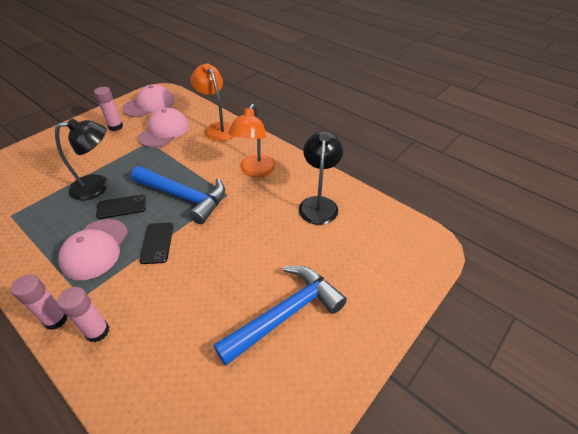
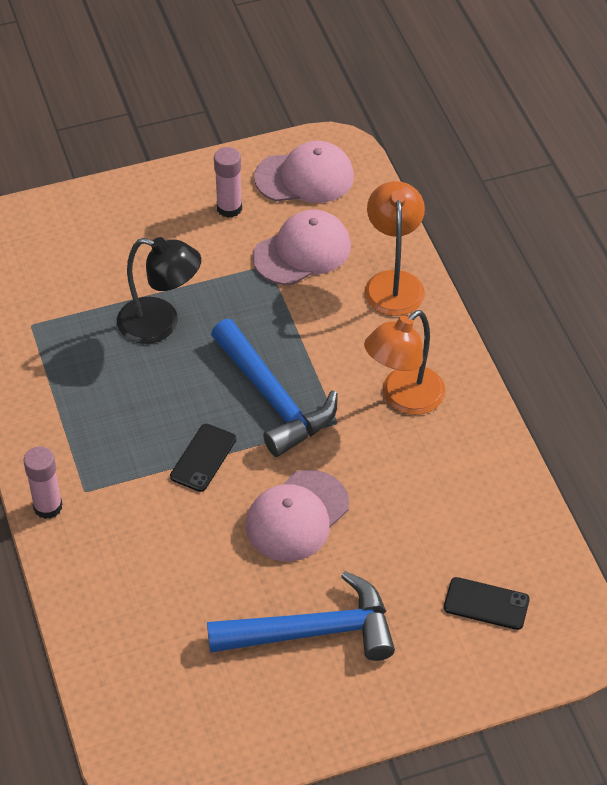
camera: 30 degrees right, 5 degrees up
pink glue stick [57,287,109,342] -> none
pink cap [58,219,128,280] -> pink cap moved to [246,470,349,561]
black phone [96,194,146,219] -> black phone moved to [444,577,530,630]
black lamp [299,131,343,225] -> none

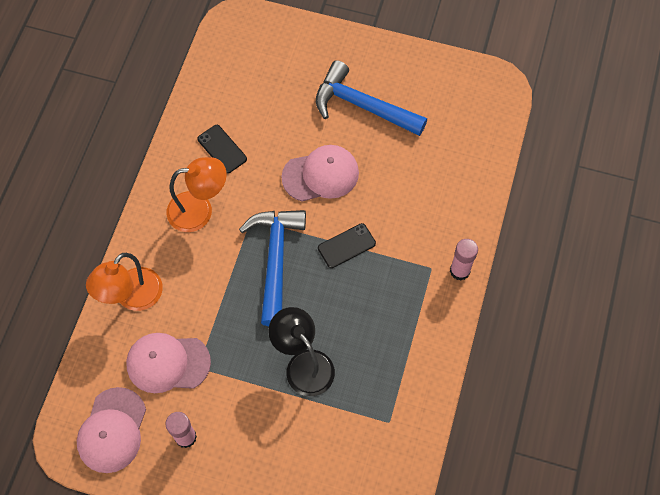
camera: 145 degrees left, 15 degrees up
pink cap [254,141,354,203] -> pink cap turned 105 degrees counterclockwise [77,387,146,473]
black phone [444,577,530,630] -> black phone moved to [197,125,247,174]

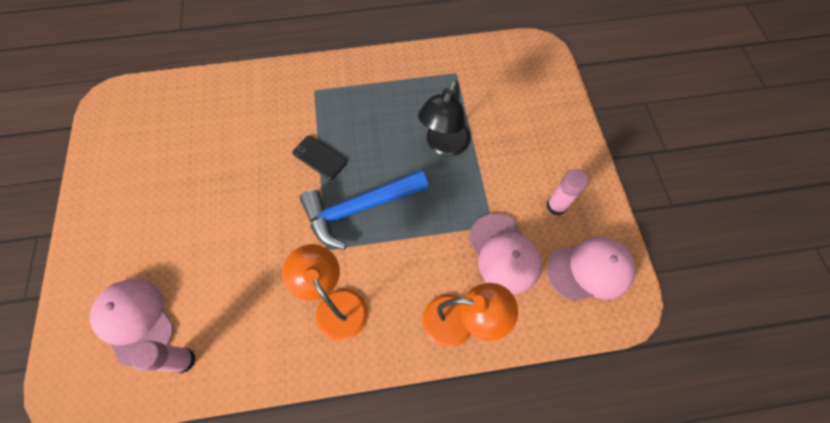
camera: 115 degrees left, 0 degrees up
black phone [197,125,247,174] -> none
pink cap [282,145,359,202] -> pink cap moved to [90,279,174,366]
blue hammer [316,60,427,136] -> none
pink glue stick [450,239,478,280] -> pink glue stick moved to [130,341,196,373]

